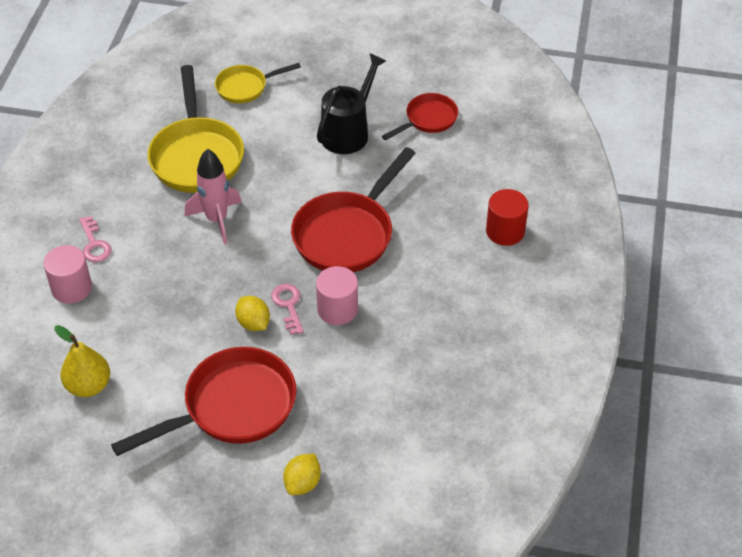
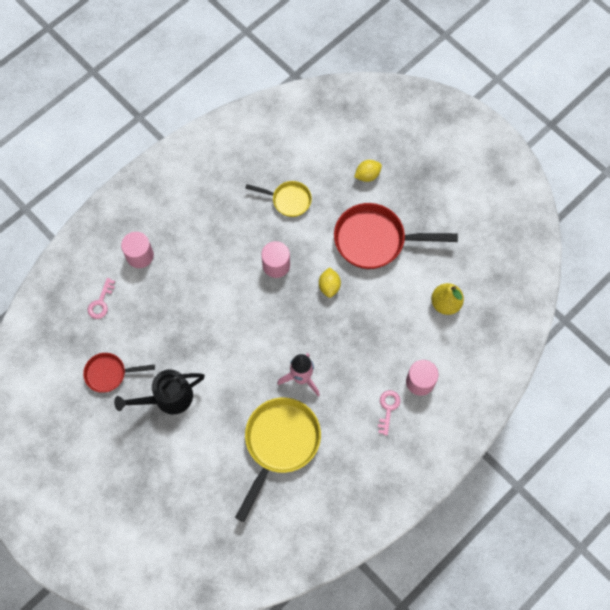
camera: 145 degrees left, 20 degrees up
yellow pan [215,63,301,103] -> yellow pan moved to [245,181,312,217]
pink key [271,284,304,335] -> pink key moved to [88,278,115,319]
red pan [291,147,416,272] -> none
red cylinder [486,189,529,246] -> pink cylinder [121,232,154,268]

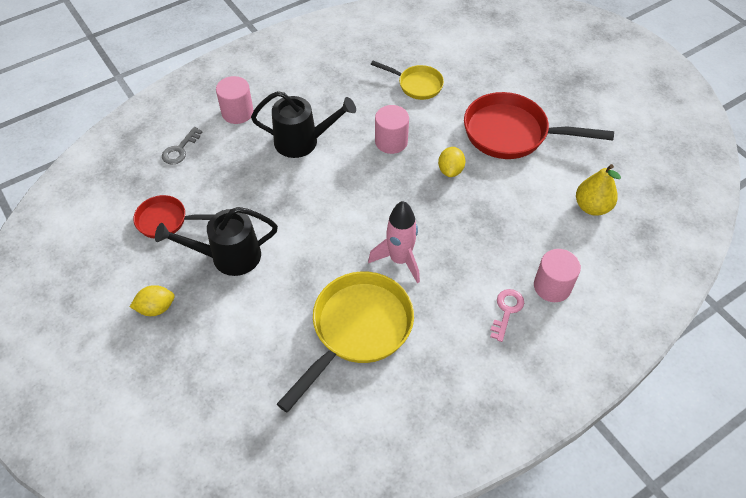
camera: 10 degrees right, 15 degrees down
pink key [88,278,115,319] -> grey key [162,127,202,165]
yellow lemon [354,160,382,182] -> yellow lemon moved to [130,285,175,316]
none -> black watering can [251,91,356,158]

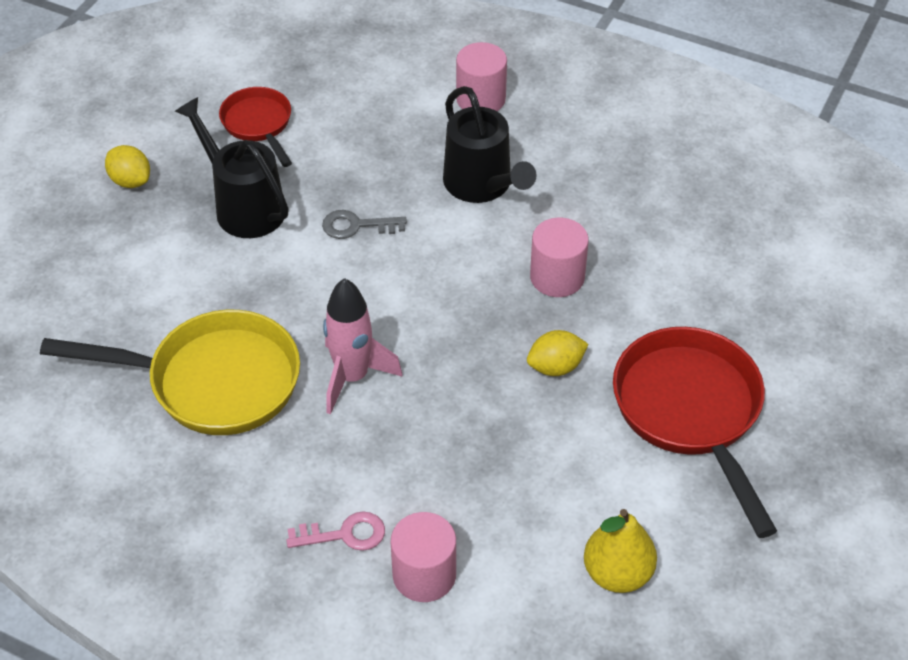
camera: 60 degrees right, 5 degrees down
grey key [162,127,202,165] -> grey key moved to [322,210,407,239]
yellow pan [371,61,444,100] -> none

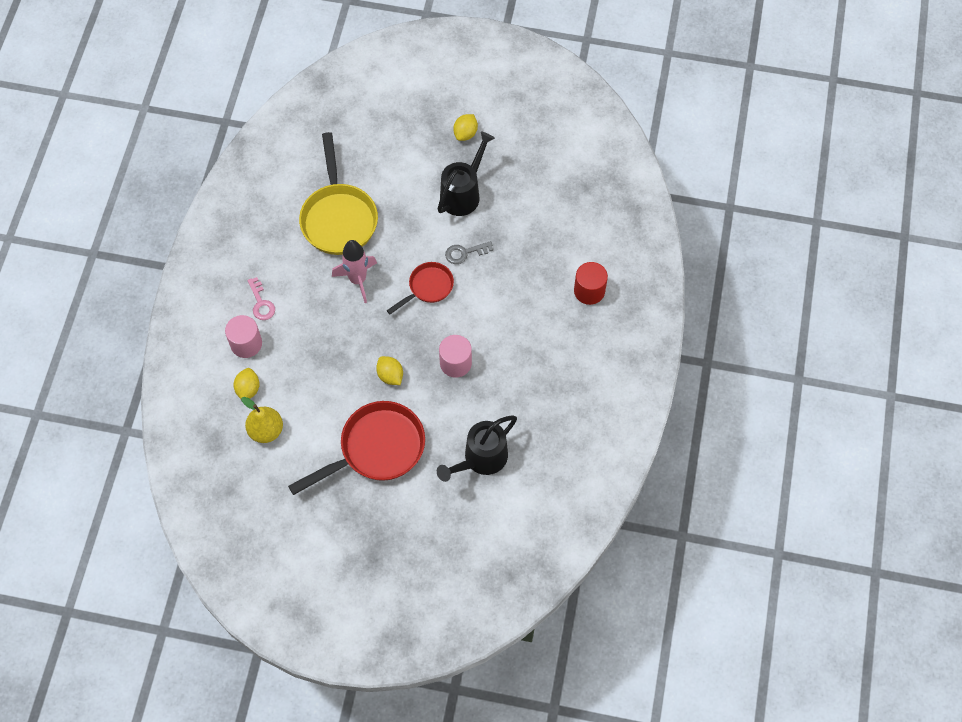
camera: 75 degrees right, 15 degrees up
red pan [219,87,292,167] -> red pan moved to [387,262,454,314]
grey key [322,210,407,239] -> grey key turned 90 degrees counterclockwise [445,241,493,264]
black watering can [443,86,537,203] -> black watering can moved to [437,415,517,482]
pink cylinder [456,42,507,111] -> red cylinder [574,262,608,305]
none -> yellow lemon [233,368,260,399]

